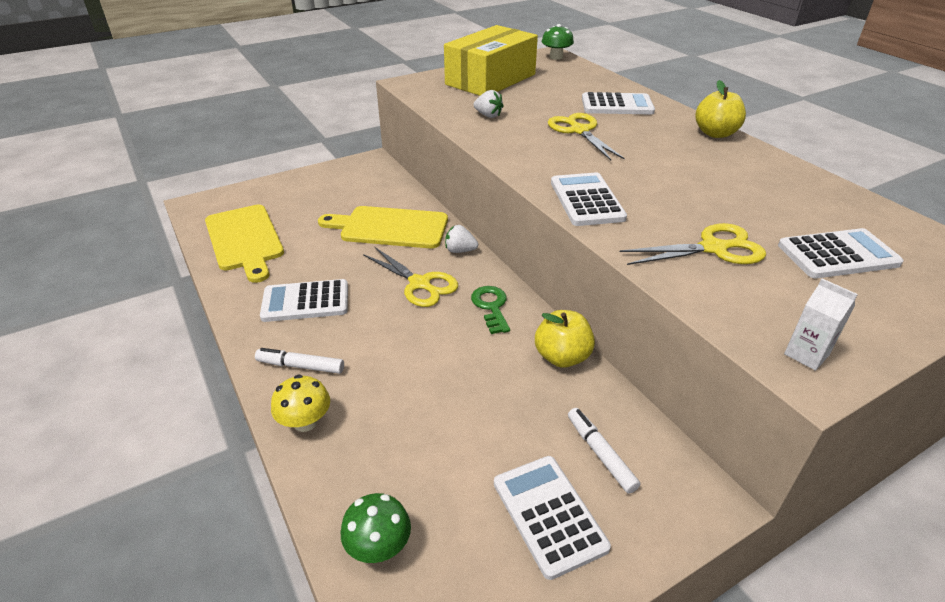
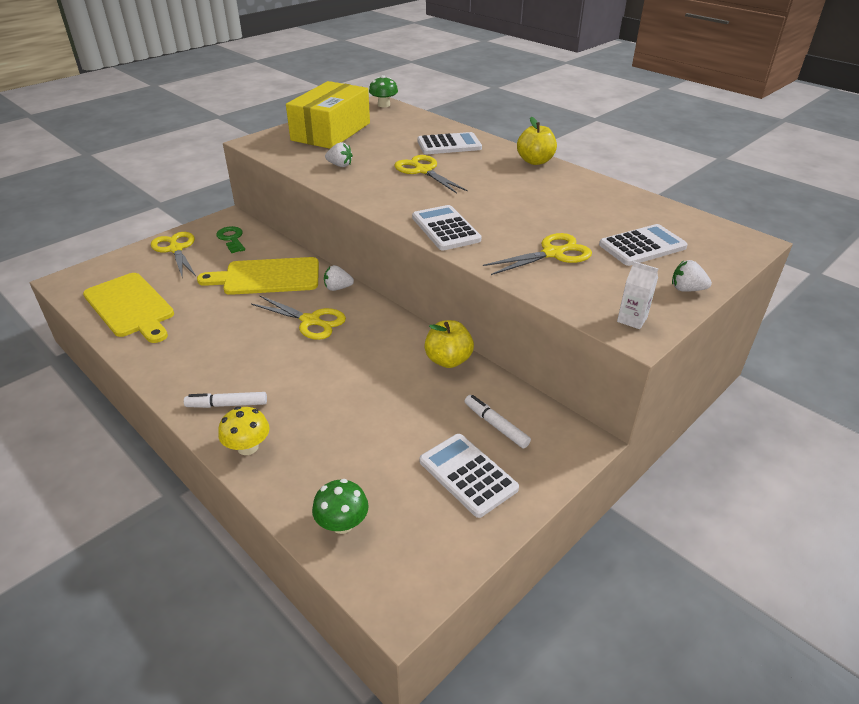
camera: 15 degrees left, 0 degrees up
white calculator [260,279,348,322] -> none
green key [471,286,510,334] -> green key moved to [216,226,245,253]
none -> yellow scissors [151,232,196,279]
none -> white strawberry [672,260,712,292]

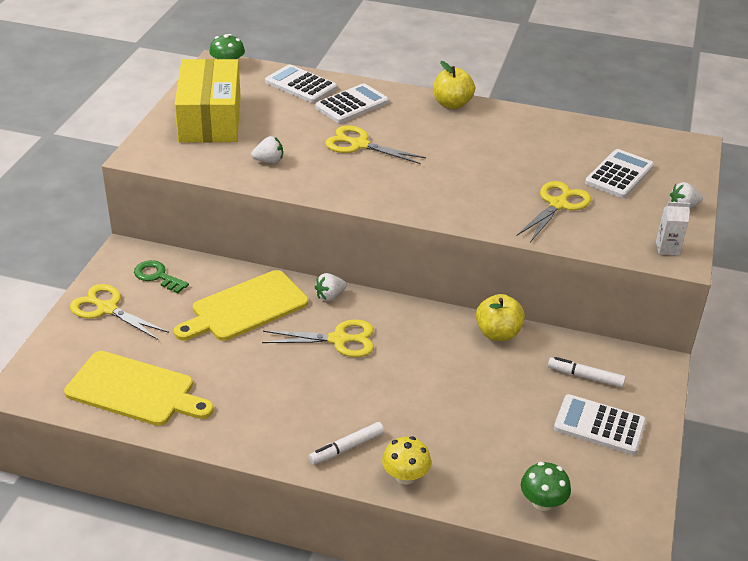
camera: 30 degrees left, 0 degrees up
white calculator [412,205,482,251] -> white calculator moved to [265,65,337,103]

